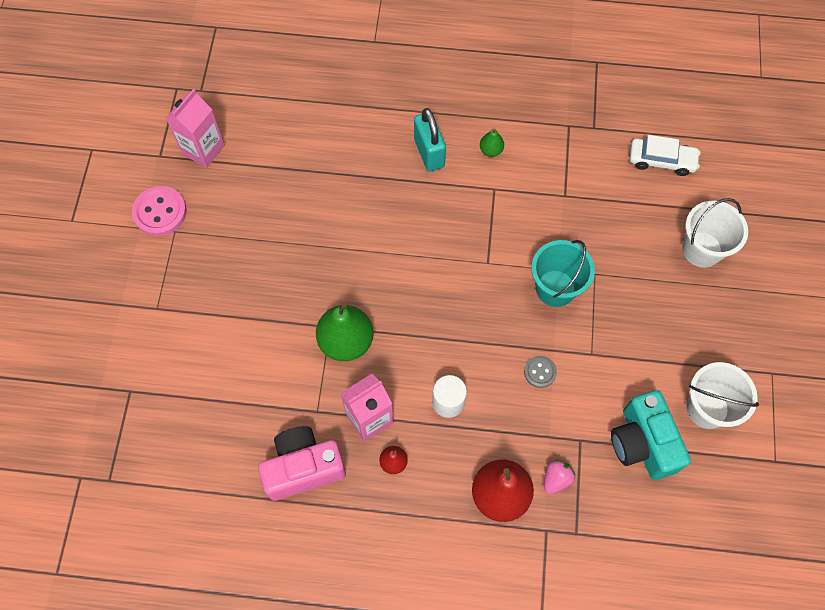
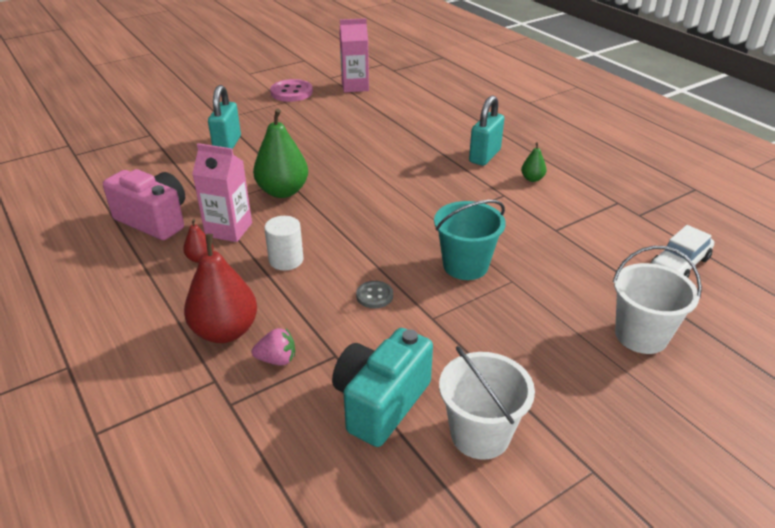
camera: 50 degrees right, 30 degrees down
white car [630,135,701,176] -> white car turned 75 degrees clockwise [651,225,714,278]
none -> turquoise padlock [208,85,241,149]

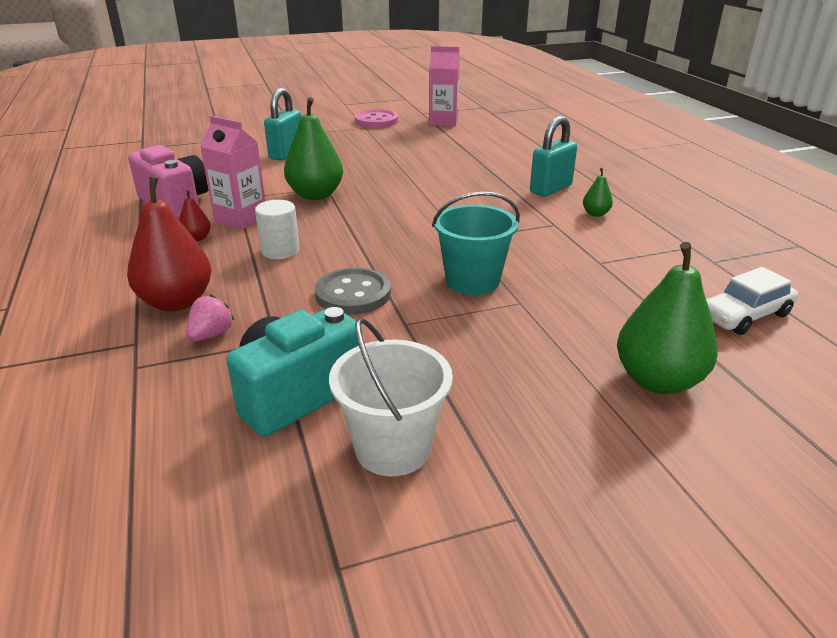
camera: 15 degrees right, 5 degrees down
pink strawberry [252,328,295,366] -> pink strawberry turned 75 degrees counterclockwise [186,294,235,342]
grey button [356,281,393,308] -> grey button [315,268,391,315], size x1.75
white bucket [613,246,702,354] -> green pear [617,242,718,394]

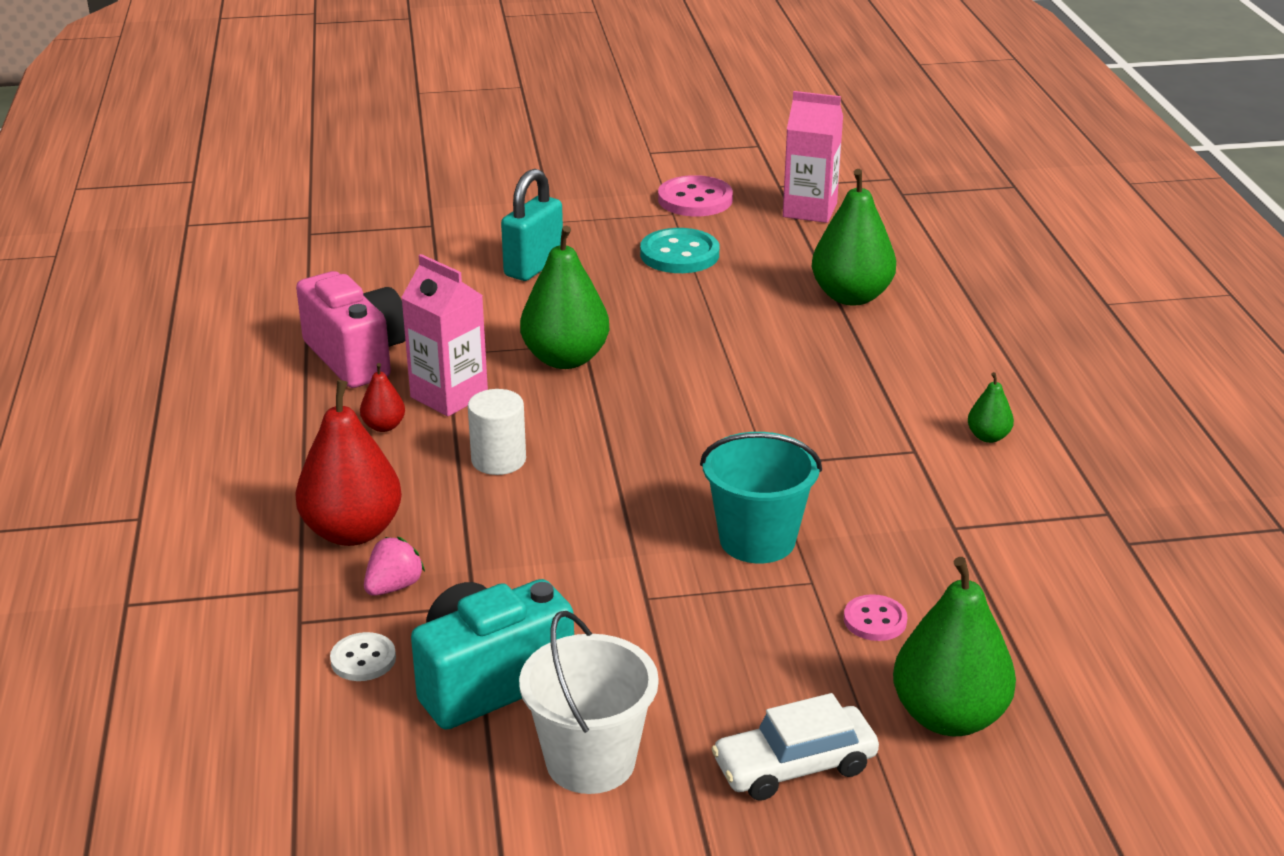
camera: 10 degrees right, 0 degrees up
grey button [315,268,391,315] -> none
turquoise padlock [530,116,577,196] -> none
white car [706,267,798,335] -> white car moved to [711,693,879,801]
none -> white button [330,632,396,681]
none -> turquoise button [640,228,720,273]
none -> green pear [812,169,896,306]
none -> pink button [844,594,907,641]

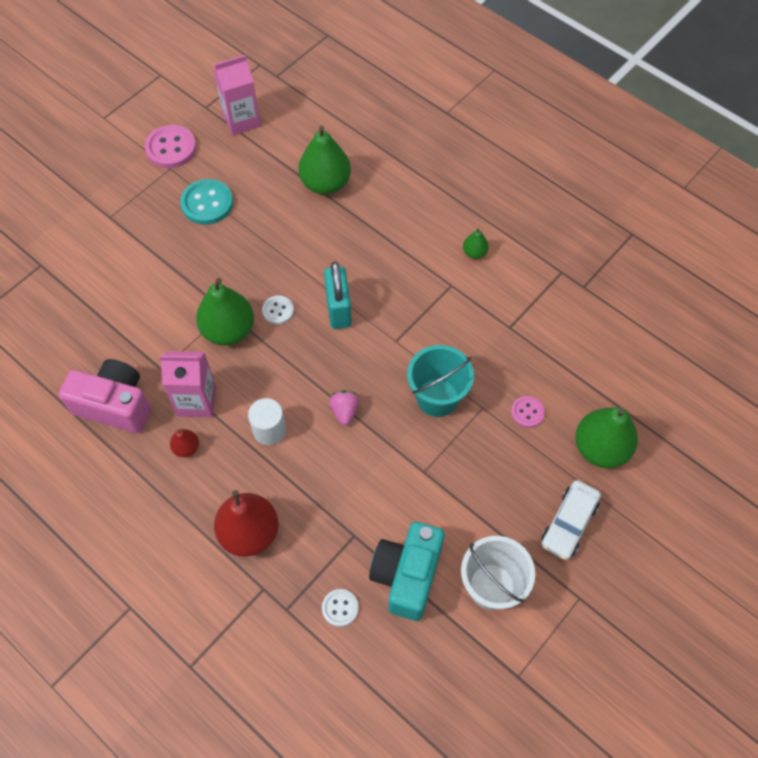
camera: 40 degrees left, 30 degrees up
pink strawberry [364,537,425,596] -> pink strawberry moved to [329,390,360,426]
turquoise padlock [501,169,563,281] -> turquoise padlock moved to [324,262,352,329]
none -> white button [262,296,294,325]

